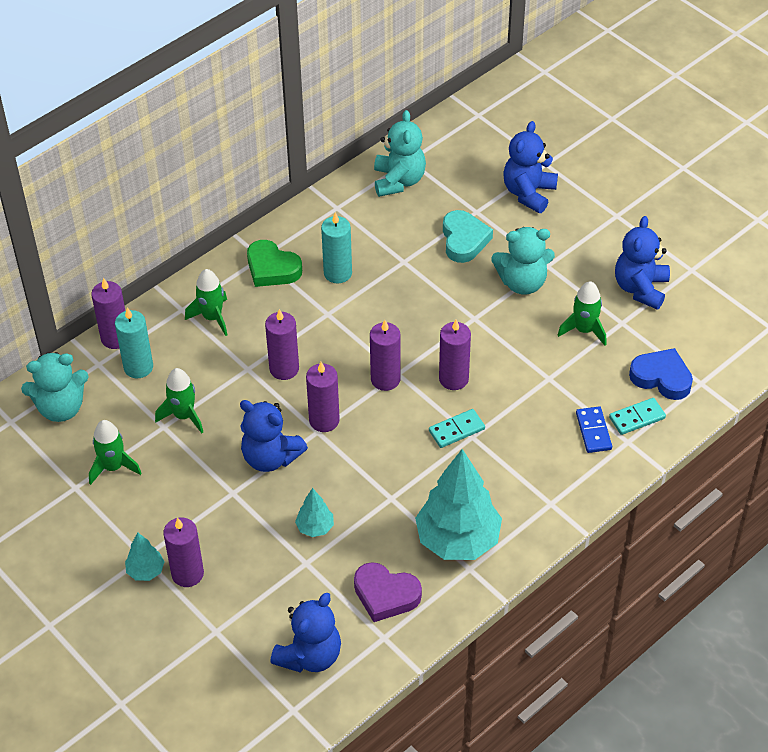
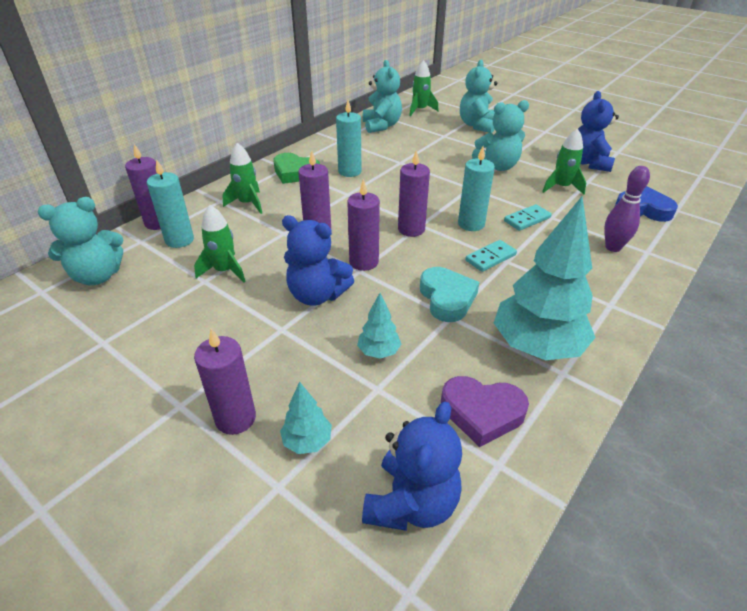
camera: 10 degrees left, 10 degrees down
green rocket [89,420,142,485] -> green rocket moved to [409,60,439,116]
turquoise tree [125,532,165,581] -> turquoise tree moved to [280,382,332,454]
purple candle [439,320,471,390] -> turquoise candle [458,146,495,231]
turquoise heart [443,210,493,263] -> turquoise heart moved to [420,267,479,322]
blue teddy bear [503,121,558,213] -> turquoise teddy bear [460,60,497,133]
blue domino [576,406,612,453] -> purple bowling pin [604,166,650,252]
turquoise domino [609,398,666,435] -> turquoise domino moved to [504,204,552,231]

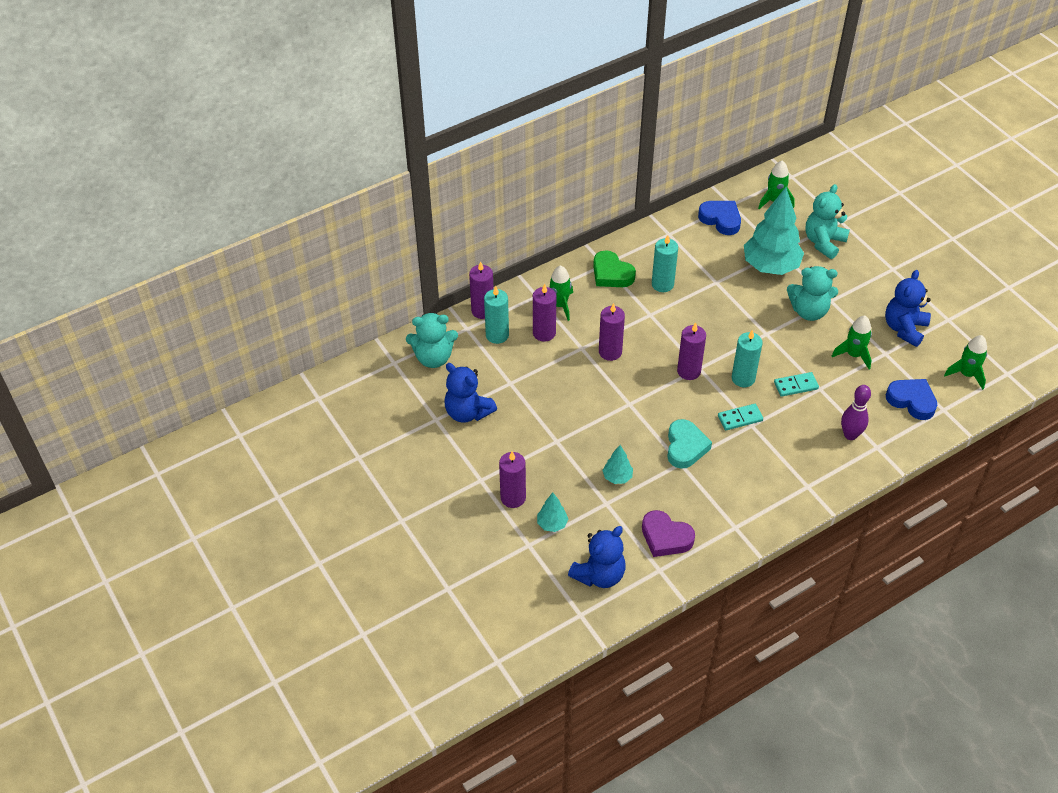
camera: 20 degrees right, 10 degrees up
green rocket [194,205,246,283] -> green rocket moved to [944,335,987,390]
blue teddy bear [282,215,354,306] -> blue teddy bear moved to [444,363,497,422]
purple candle [347,179,380,271] -> purple candle moved to [533,284,556,342]
turquoise teddy bear [363,60,402,133] -> blue heart [698,201,741,235]
turquoise tree [494,196,596,361] -> turquoise tree moved to [744,187,804,275]

